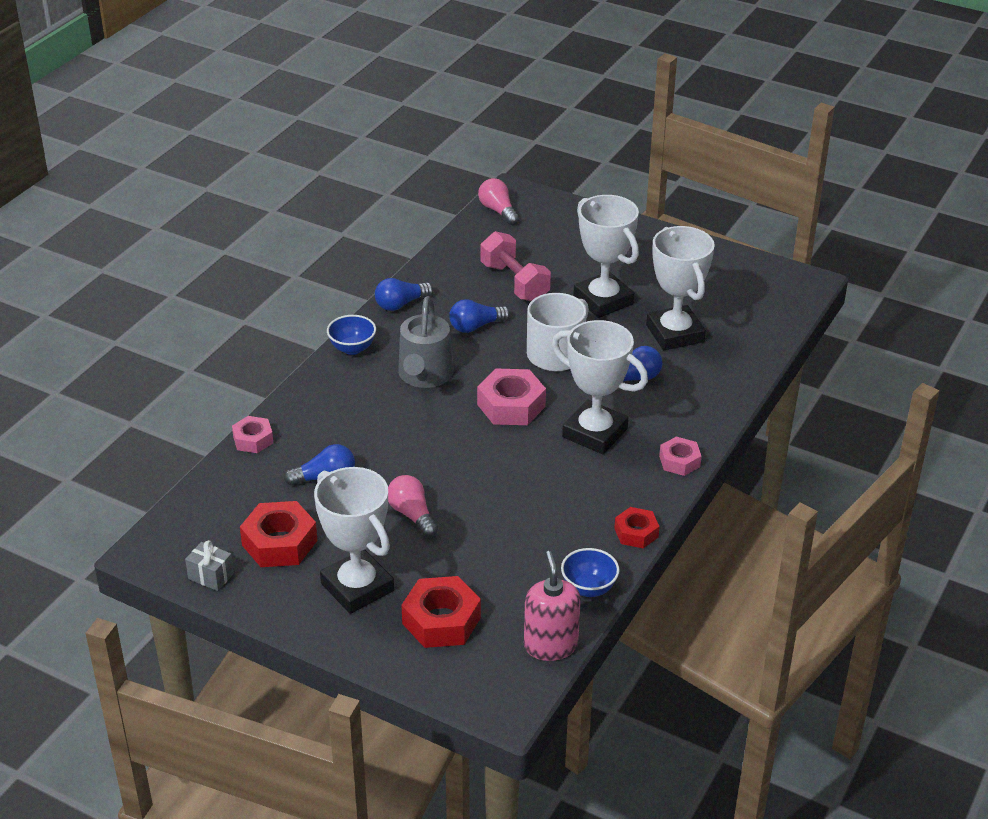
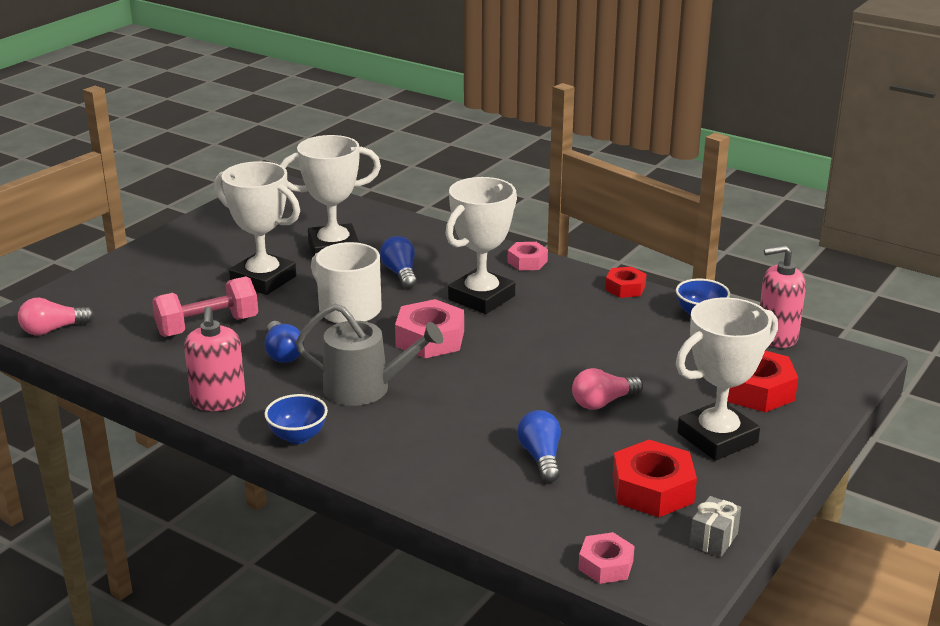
camera: 85 degrees left, 10 degrees down
pink nut [232,416,273,453] -> pink nut moved to [578,532,635,584]
blue light bulb [375,278,433,311] -> pink soap dispenser [184,306,246,411]
white trophy [573,195,639,318] -> white trophy turned 60 degrees clockwise [214,161,300,295]

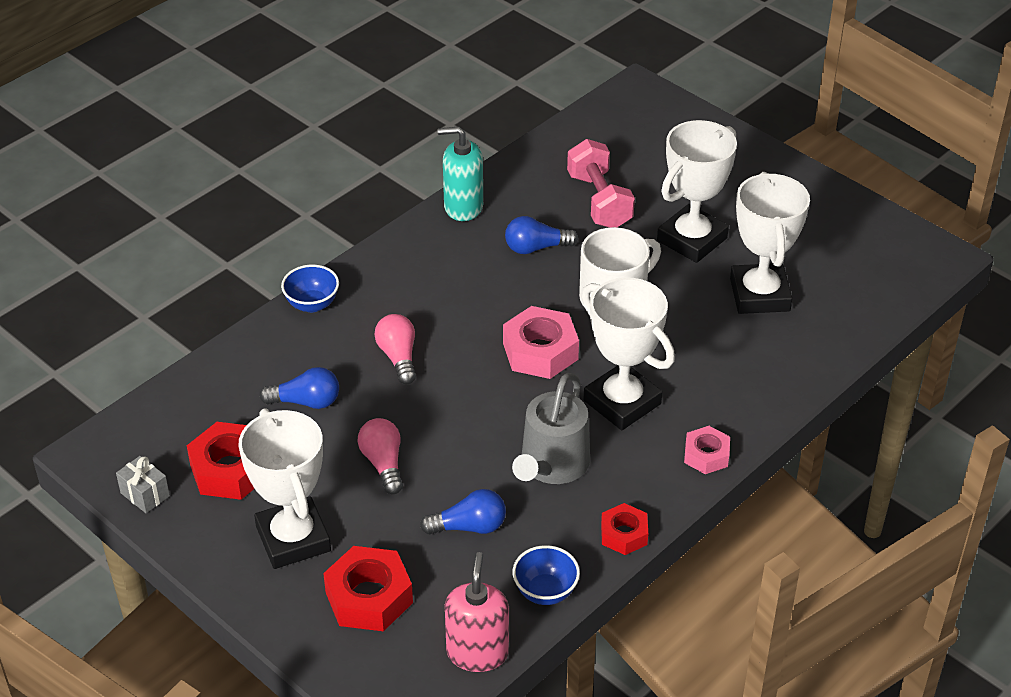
camera: 100 degrees right, 15 degrees up
pink light bulb [18,298,94,335] -> pink light bulb moved to [374,314,416,385]
pink soap dispenser [184,306,246,411] -> turquoise soap dispenser [438,126,483,221]
blue bowl [264,394,328,444] -> blue bowl moved to [281,265,339,312]
grey watering can [296,304,443,406] -> grey watering can moved to [512,373,590,484]
blue light bulb [380,236,417,289] -> blue light bulb moved to [420,489,506,535]
pink nut [578,532,635,584] -> none

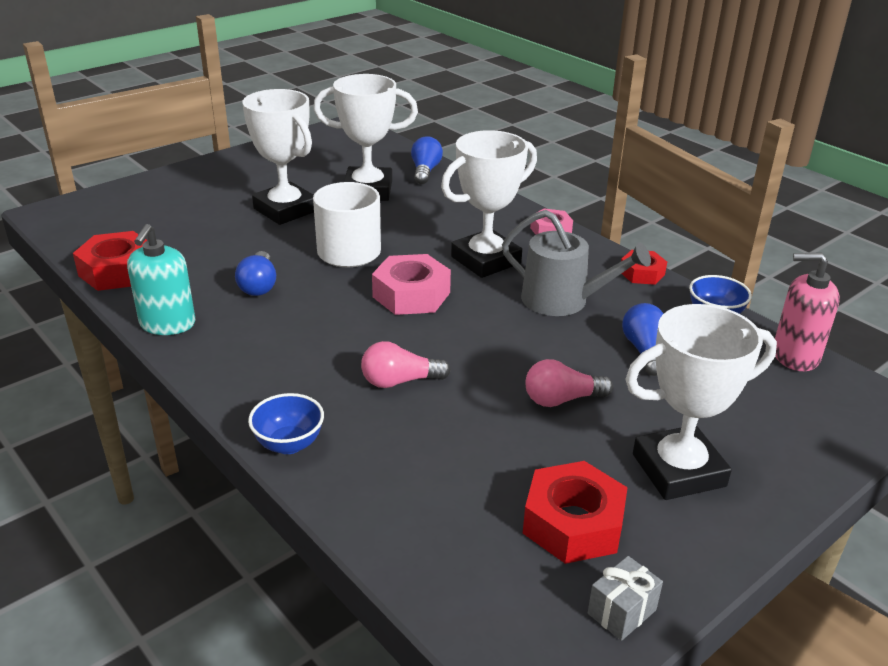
camera: 85 degrees left, 10 degrees down
blue light bulb [259,367,339,409] -> blue light bulb moved to [411,136,443,184]
red nut [323,546,413,631] -> red nut moved to [73,231,148,291]
pink dumbbell [567,139,635,228] -> none

